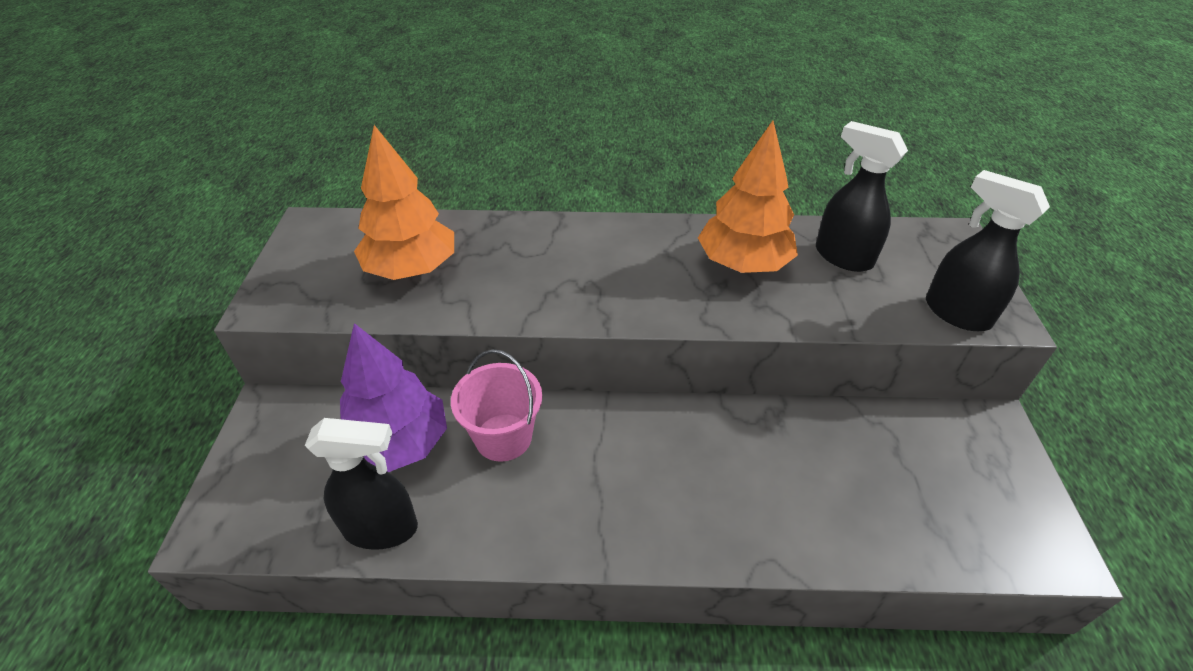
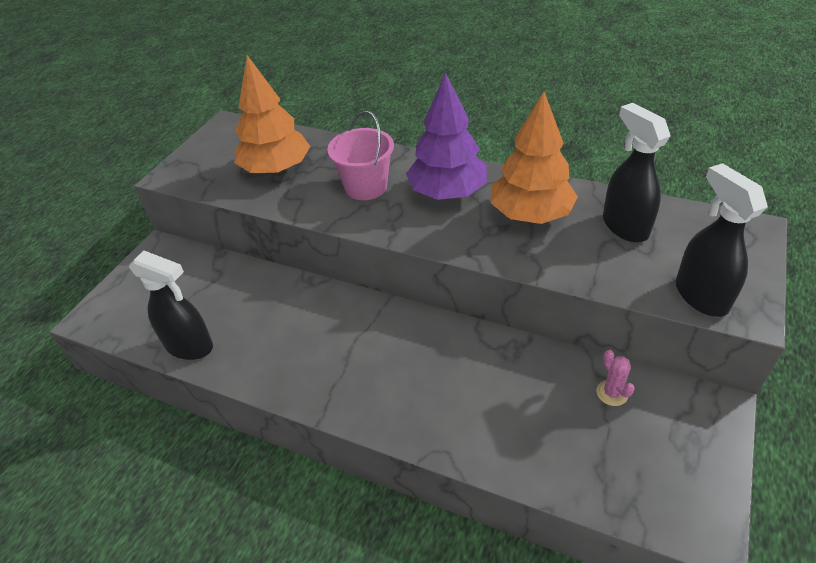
camera: 25 degrees right, 0 degrees up
purple tree [340,323,447,472] -> purple tree moved to [406,72,487,200]
pink bucket [451,349,542,462] -> pink bucket moved to [327,111,394,200]
none -> pink cactus [596,350,635,406]

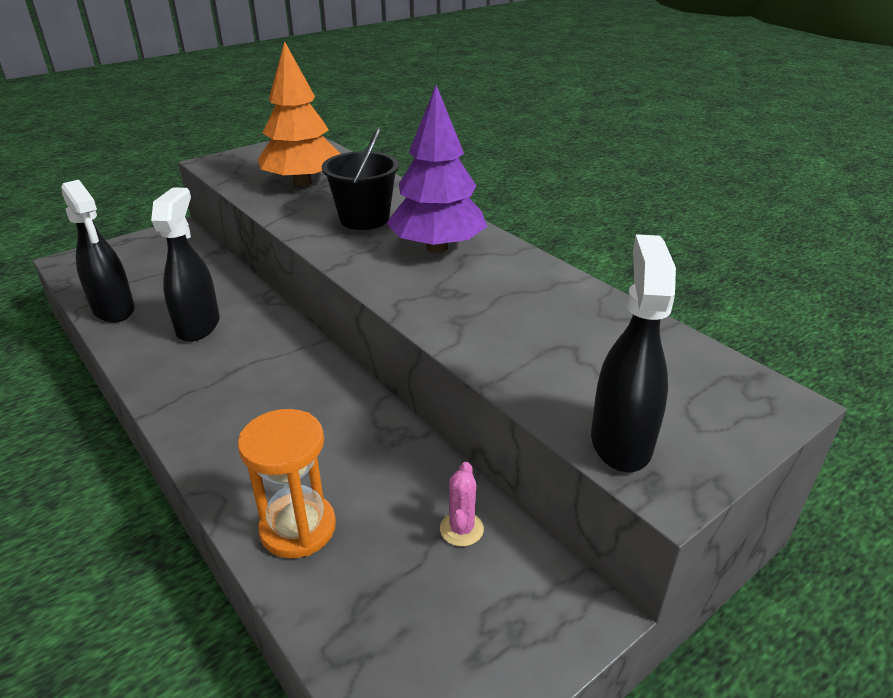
camera: 25 degrees right, 10 degrees down
pink bucket [327,111,394,200] -> black bucket [322,128,399,230]
orange tree [491,92,578,224] -> none
black spray bottle [603,103,671,242] -> black spray bottle moved to [151,188,220,342]
none -> orange hourglass [238,409,336,558]

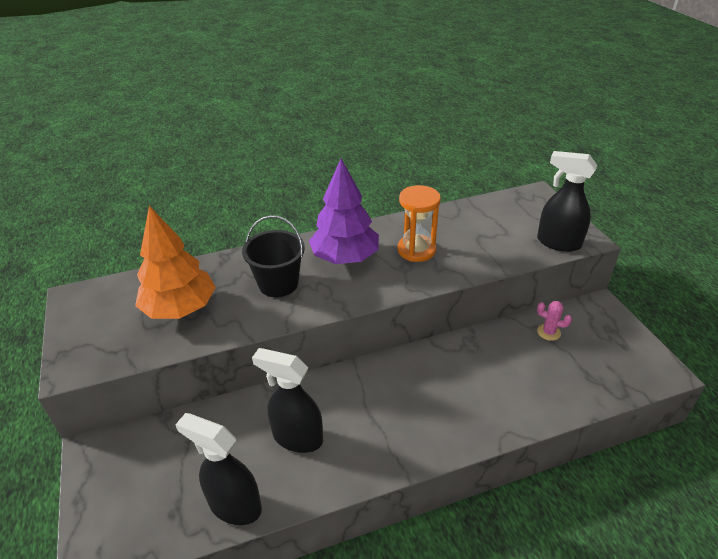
camera: 70 degrees left, 5 degrees up
black spray bottle [61,180,135,323] -> black spray bottle turned 135 degrees counterclockwise [175,413,262,525]
orange hourglass [238,409,336,558] -> orange hourglass moved to [398,185,441,262]

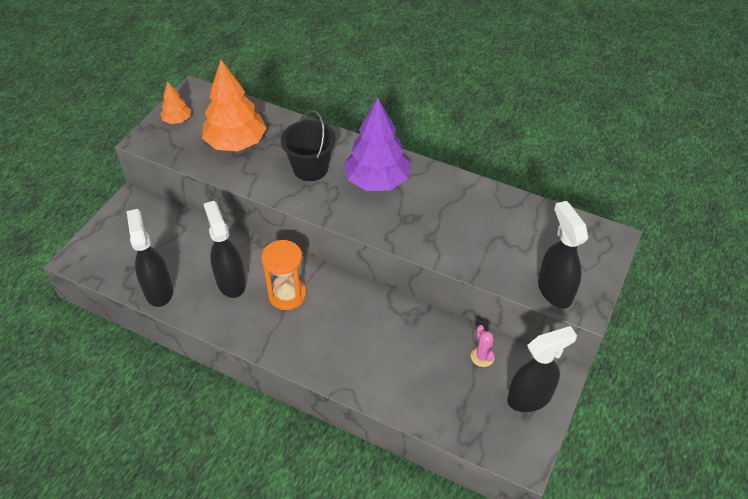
camera: 45 degrees right, 10 degrees up
orange hourglass [398,185,441,262] -> orange hourglass moved to [261,240,307,310]
none -> orange tree [160,81,191,124]
none -> black spray bottle [507,326,577,412]

